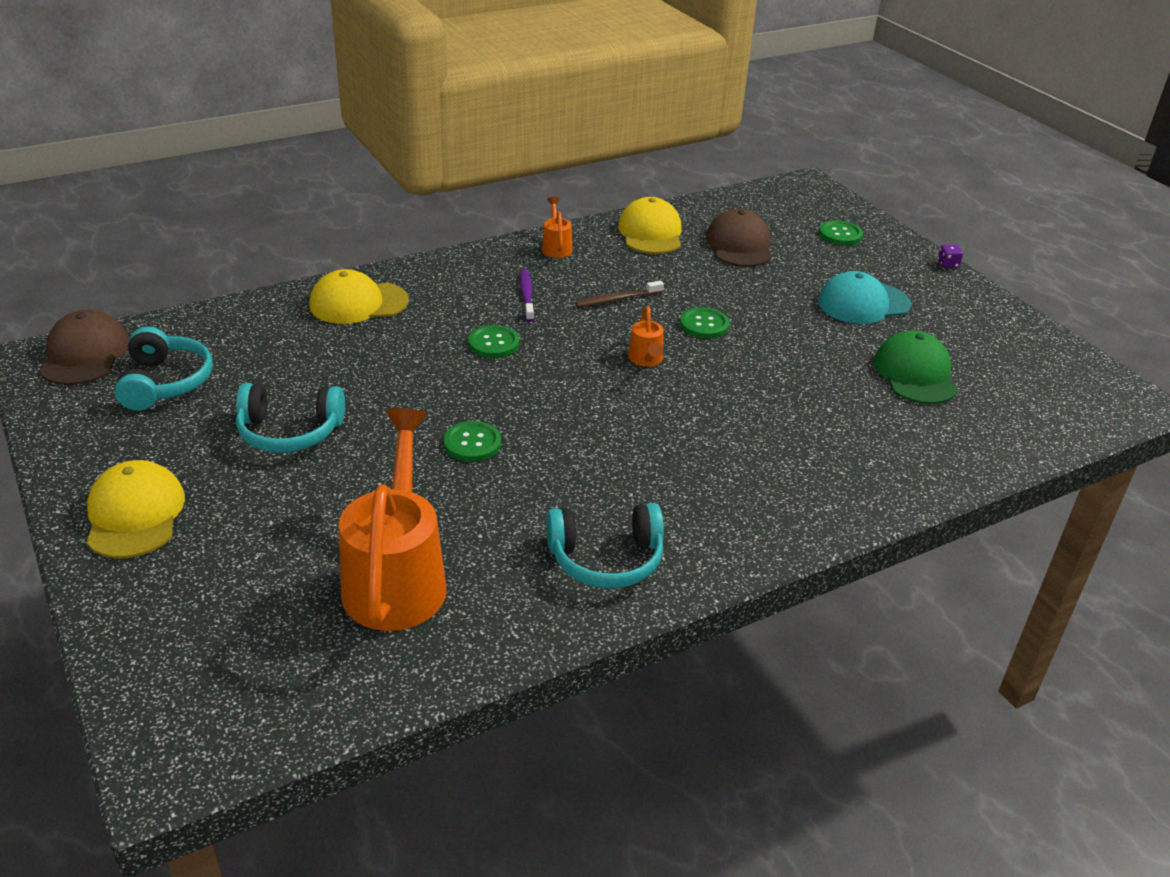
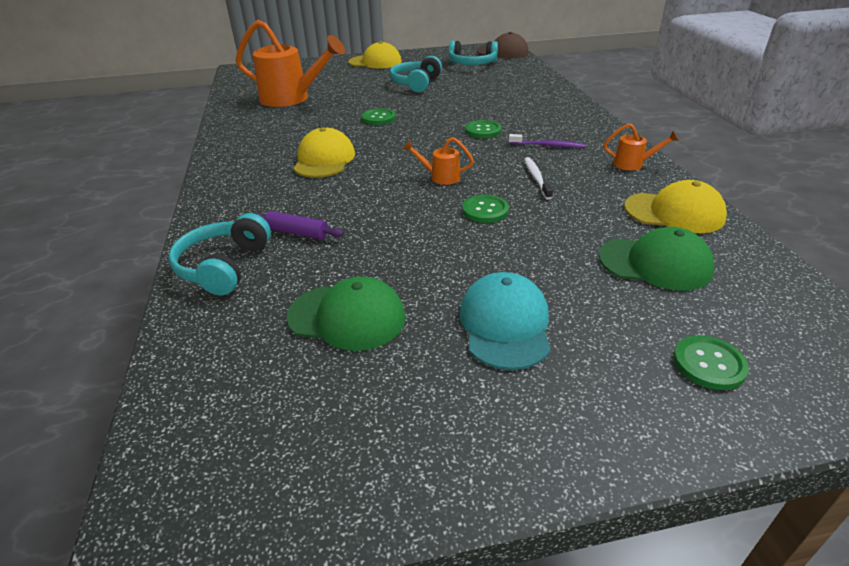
camera: 110 degrees right, 0 degrees up
yellow cap [309,269,409,324] -> yellow cap moved to [293,127,355,178]
turquoise headphones [546,503,664,588] -> turquoise headphones moved to [168,213,271,295]
brown toothbrush [575,281,664,308] -> white toothbrush [524,157,553,200]
brown cap [706,209,772,267] -> green cap [599,227,714,291]
purple dice [938,244,963,268] -> none
none -> purple rolling pin [254,211,344,239]

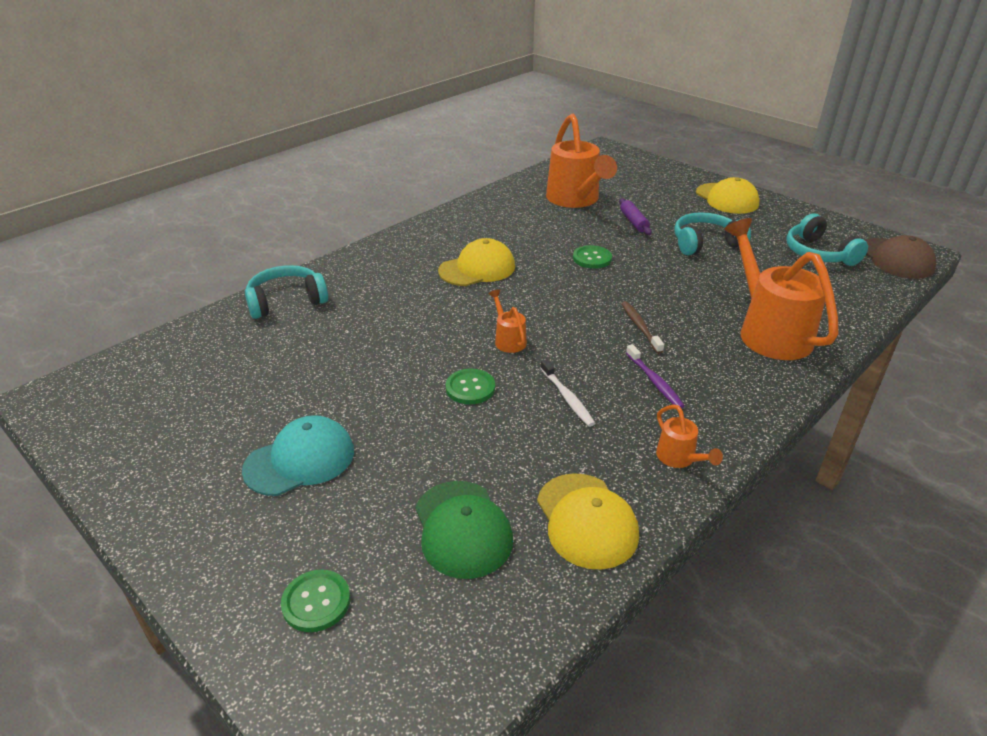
camera: 55 degrees right, 0 degrees up
purple rolling pin [254,211,344,239] -> purple rolling pin moved to [619,198,652,235]
green cap [287,276,406,351] -> none
green button [465,120,501,138] -> brown toothbrush [621,301,664,354]
white toothbrush [524,157,553,200] -> white toothbrush turned 105 degrees clockwise [540,359,595,427]
none -> orange watering can [724,218,839,360]

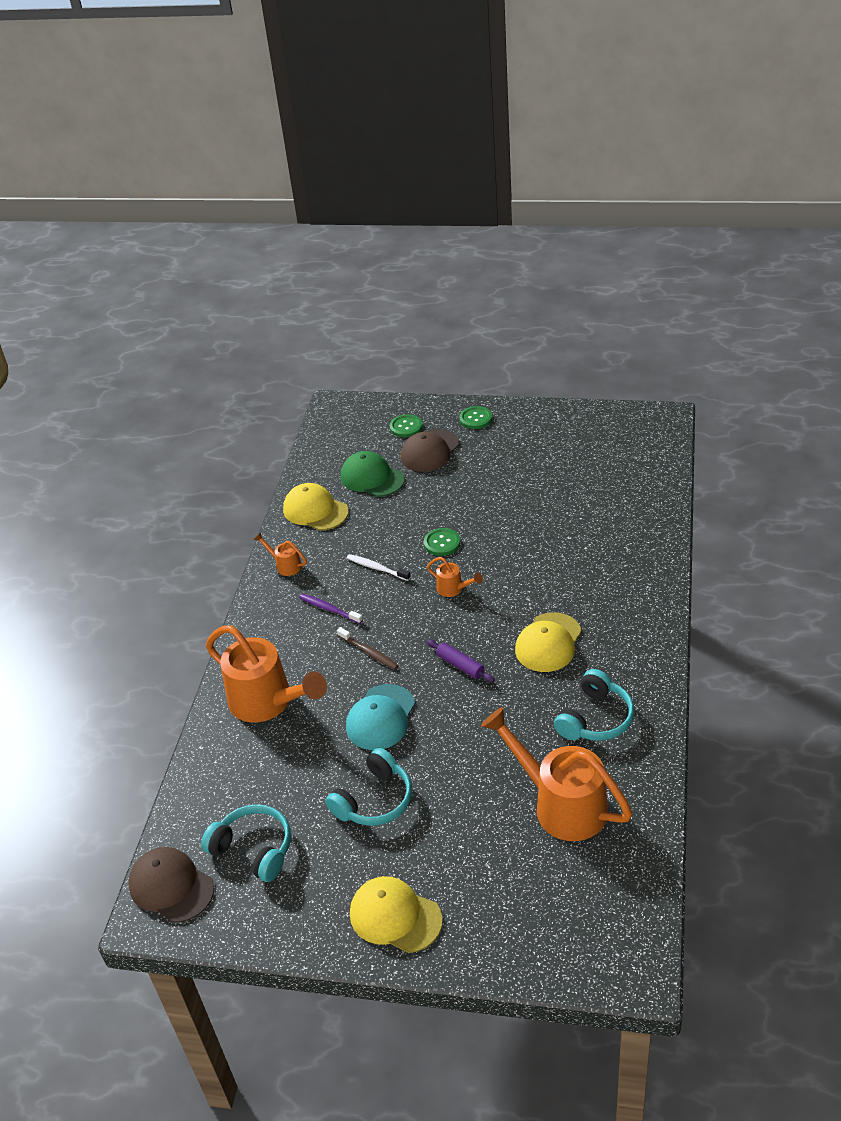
camera: 150 degrees right, 5 degrees up
turquoise cap [242,415,354,496] -> turquoise cap moved to [346,684,415,750]
turquoise headphones [245,265,328,319] -> turquoise headphones moved to [554,669,634,741]
green button [573,245,612,269] -> green button moved to [459,406,492,429]
purple rolling pin [619,198,652,235] -> purple rolling pin moved to [427,640,495,682]
none -> brown cap [401,429,459,472]

